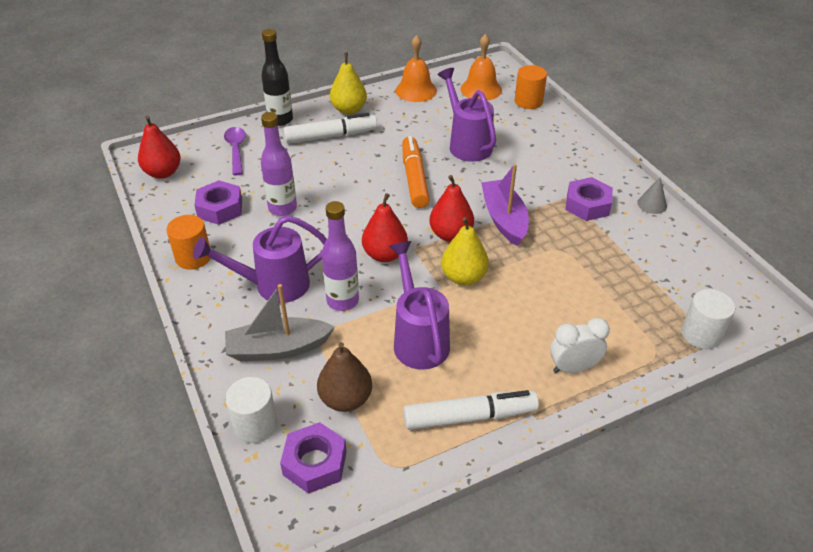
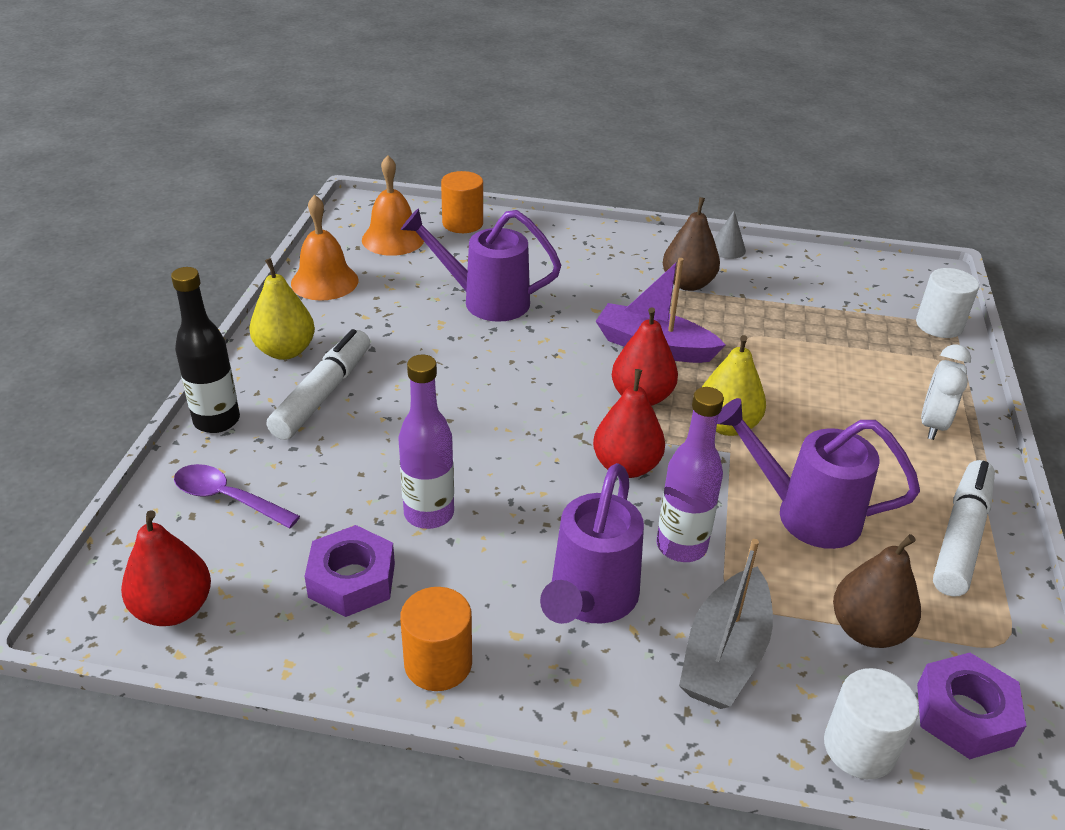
camera: 55 degrees left, 5 degrees down
orange marker [402,136,430,208] -> none
purple nut [565,177,613,221] -> brown pear [663,197,720,291]

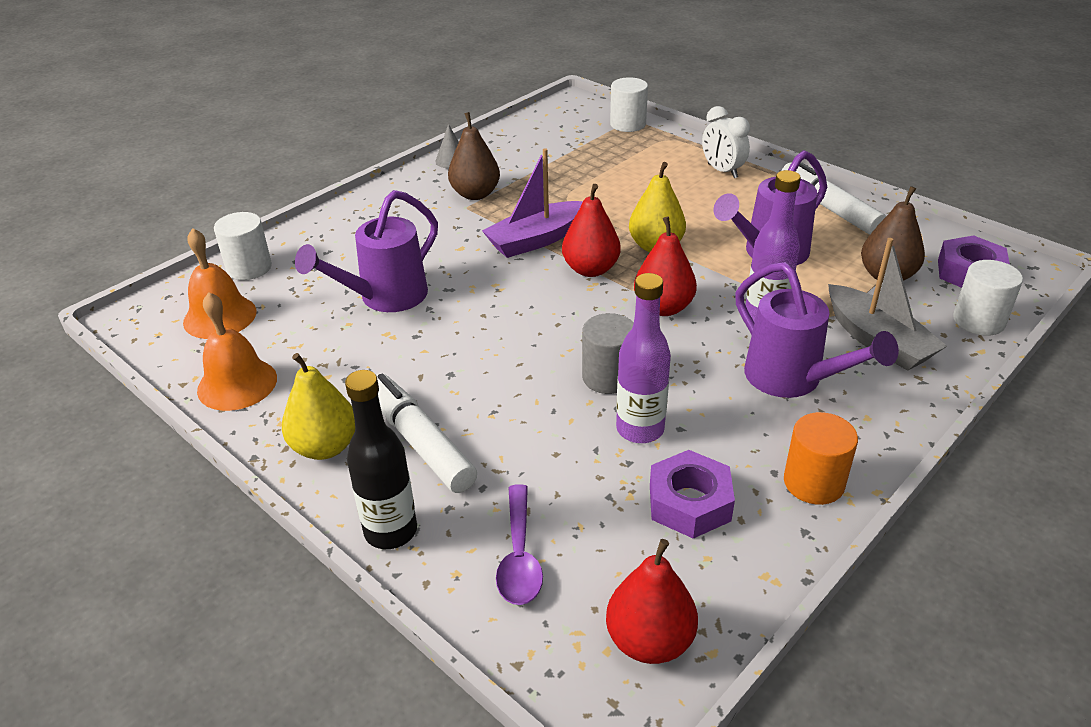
camera: 55 degrees left, 0 degrees up
purple spoon [174,464,300,528] -> purple spoon turned 60 degrees counterclockwise [496,484,543,605]
orange cylinder [441,171,483,233] -> white cylinder [214,212,272,280]
none -> grey cylinder [582,313,634,394]

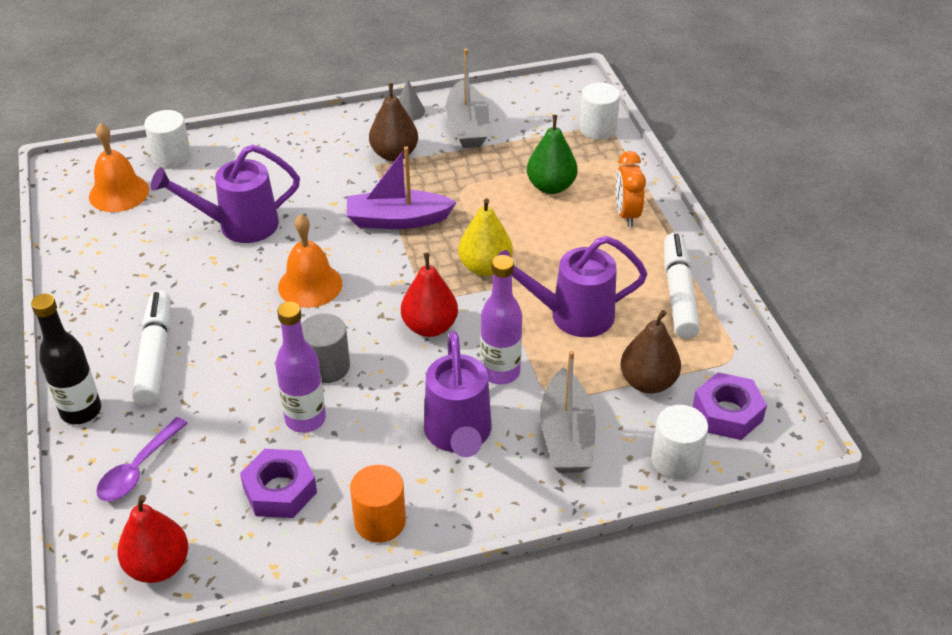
camera: 30 degrees right, 5 degrees up
orange bell [197,292,277,411] -> orange bell moved to [278,214,342,308]
yellow pear [282,353,355,460] -> none
red pear [562,184,621,277] -> none
white clock [702,106,750,178] -> orange clock [615,151,646,227]
none -> grey boat [446,49,489,148]
none -> green pear [527,115,577,194]

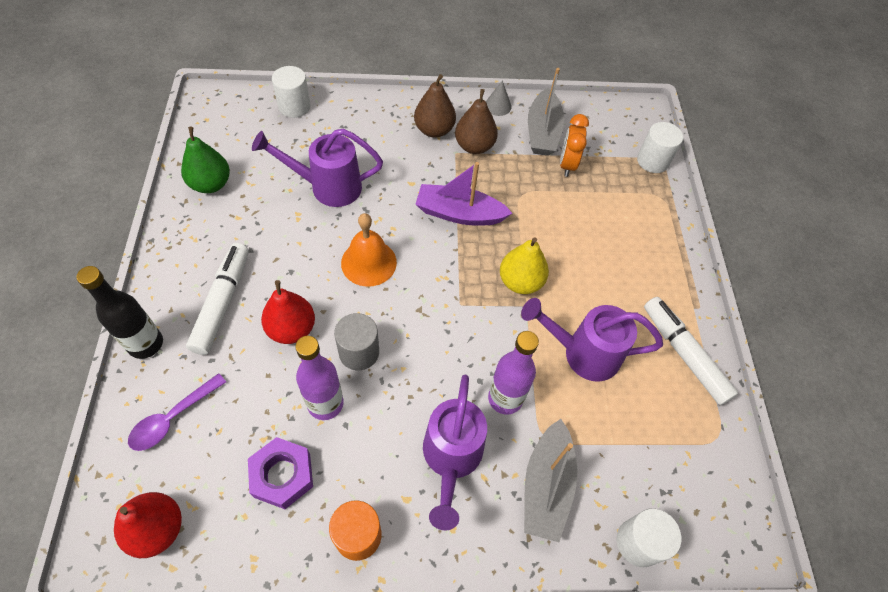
camera: 10 degrees right, 15 degrees up
orange bell [89,123,149,212] -> none
red pear [401,253,458,337] -> red pear moved to [261,280,315,344]
green pear [527,115,577,194] -> green pear moved to [181,127,230,193]
orange clock [615,151,646,227] -> orange clock moved to [560,114,589,177]
brown pear [620,310,681,394] -> brown pear moved to [414,74,456,138]
white marker [664,233,700,339] -> white marker turned 45 degrees counterclockwise [644,297,738,405]
purple nut [693,372,767,440] -> none

